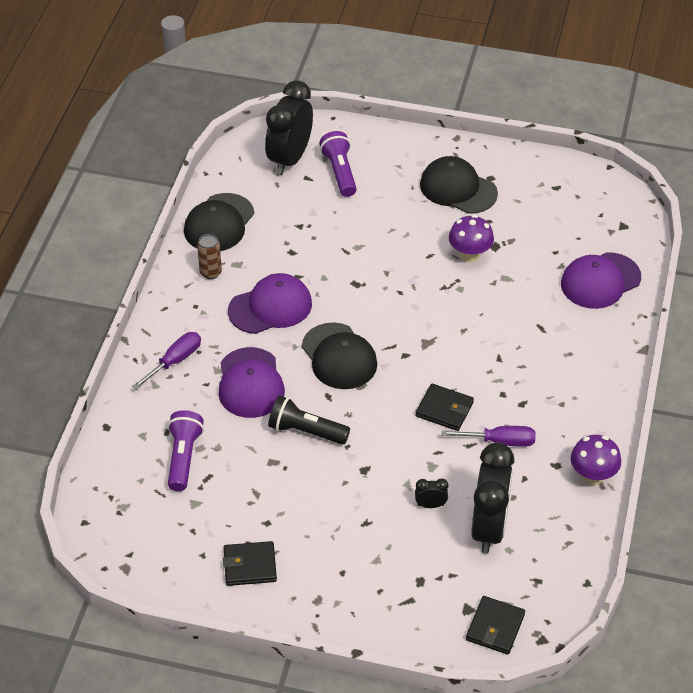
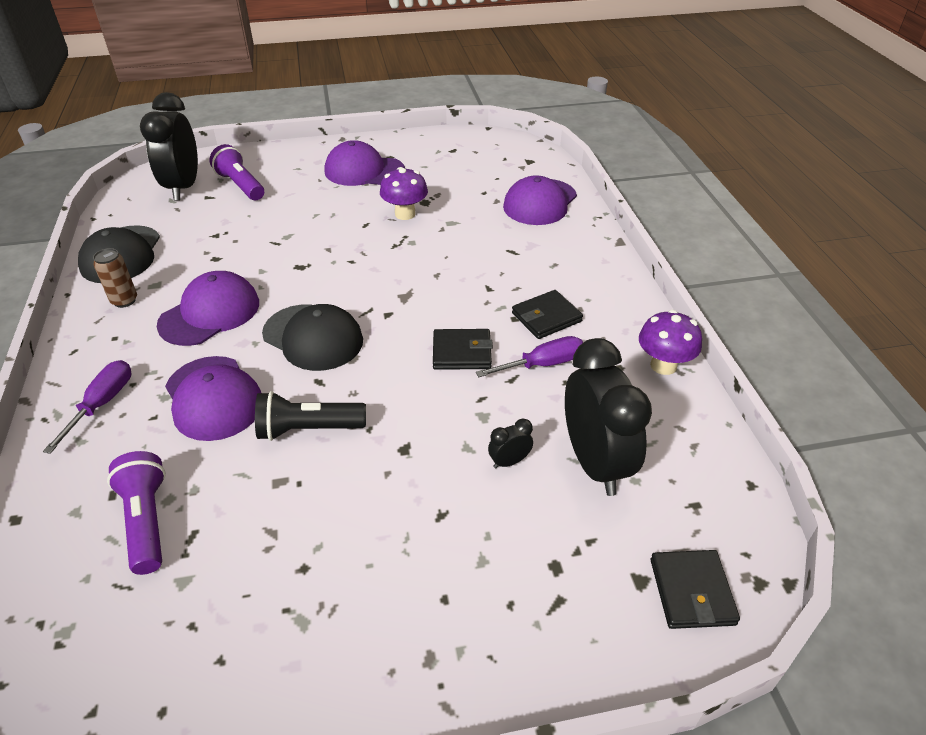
camera: 25 degrees left, 5 degrees down
black wallet [223,541,277,586] -> black wallet moved to [512,290,583,339]
black cap [420,156,498,214] -> purple cap [325,140,405,186]

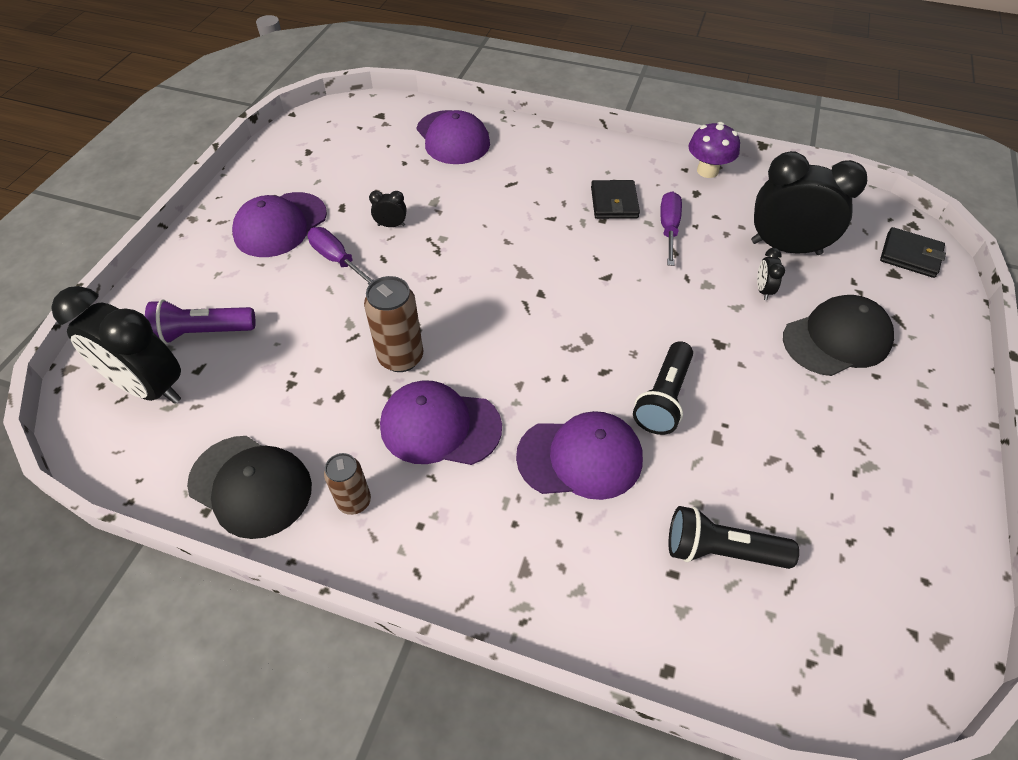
camera: 60 degrees left, 10 degrees up
purple screwdriver [43,360,131,454] -> purple screwdriver moved to [307,227,374,285]
purple flashlight [107,451,166,575] -> black flashlight [668,506,799,569]
purple cap [157,271,259,346] -> purple cap turned 60 degrees counterclockwise [380,380,502,465]
black cap [262,304,363,371] -> black cap moved to [783,295,894,376]
purple mushroom [380,167,428,220] -> black clock [369,190,407,227]
black wallet [433,329,493,370] -> none
none -> brown can [364,276,423,372]

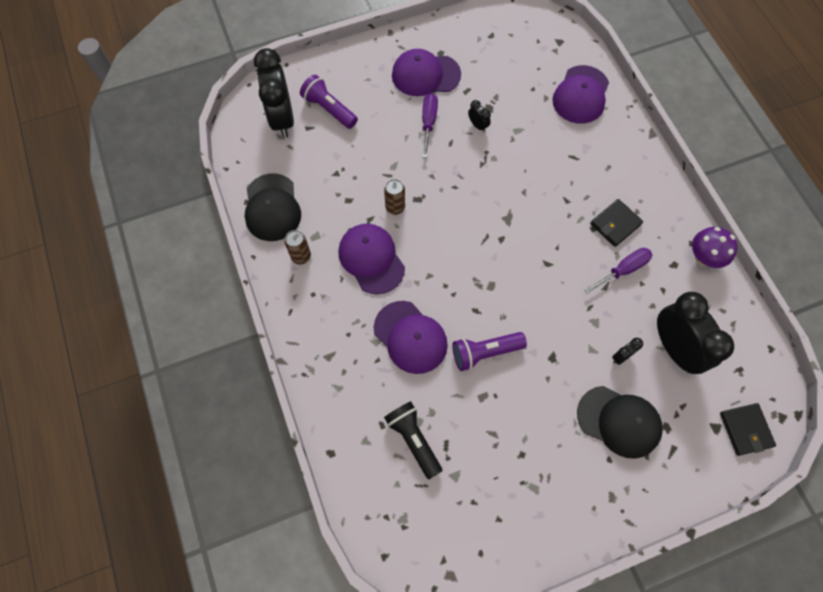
camera: 50 degrees right, 15 degrees up
brown can [364,276,423,372] -> brown can [384,179,405,215], size x0.65
black flashlight [633,341,693,435] -> purple flashlight [452,332,527,371]

